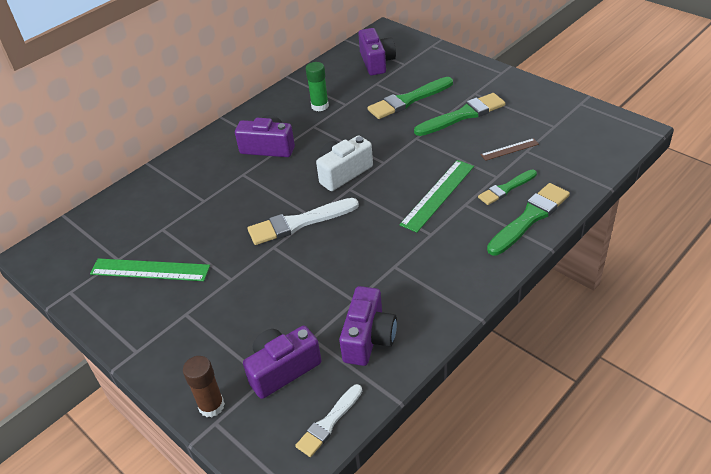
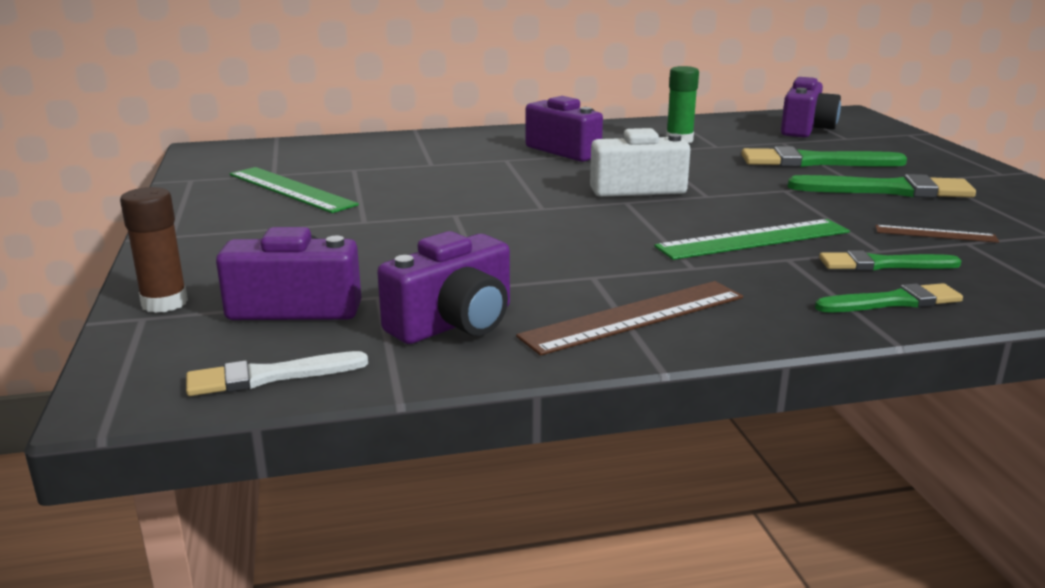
camera: 30 degrees right, 20 degrees down
white brush [248,198,359,245] -> none
green brush [487,183,570,255] -> green brush [815,283,963,313], size x0.63
none -> brown ruler [516,281,743,356]

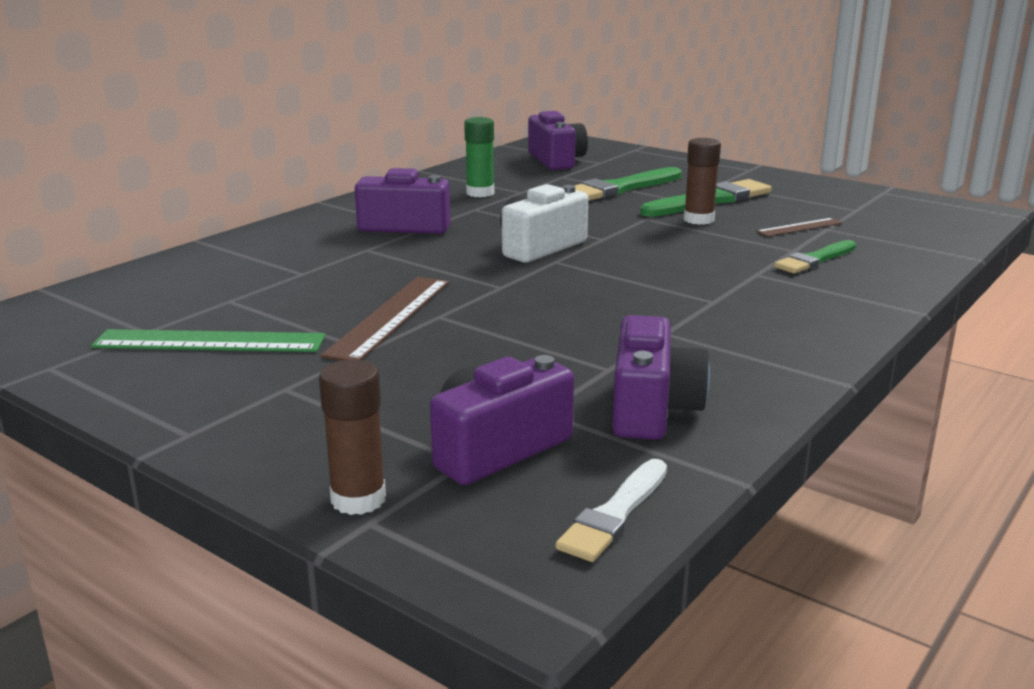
camera: 40 degrees left, 0 degrees up
brown ruler [516,281,743,356] -> brown ruler moved to [321,277,449,361]
green ruler [654,219,850,260] -> none
green brush [815,283,963,313] -> none
none -> brown glue stick [684,138,721,225]

